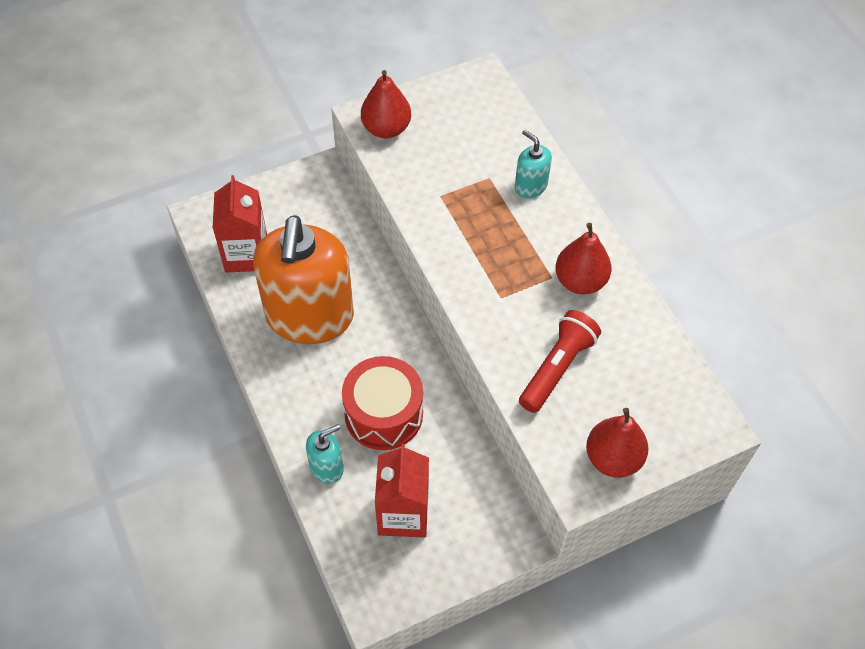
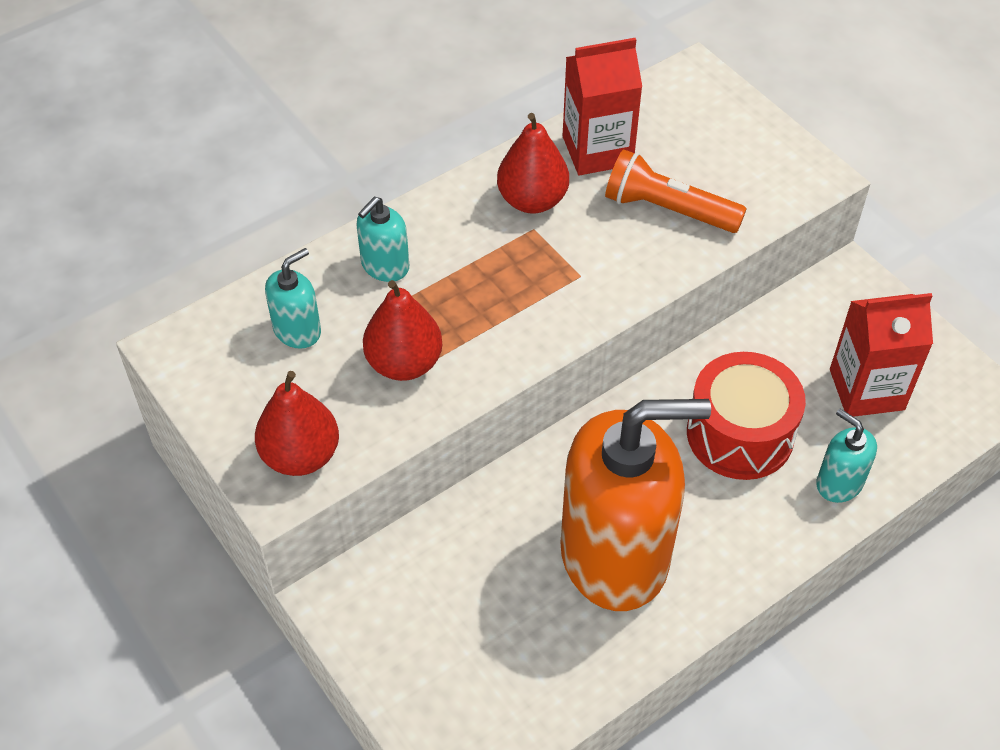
camera: 100 degrees left, 5 degrees down
red carton [213,175,267,273] -> red carton moved to [563,38,642,175]
red flashlight [519,310,601,413] -> orange flashlight [605,149,747,233]
red pear [586,408,648,478] -> red pear moved to [363,280,443,381]
none -> turquoise soap dispenser [265,248,321,349]

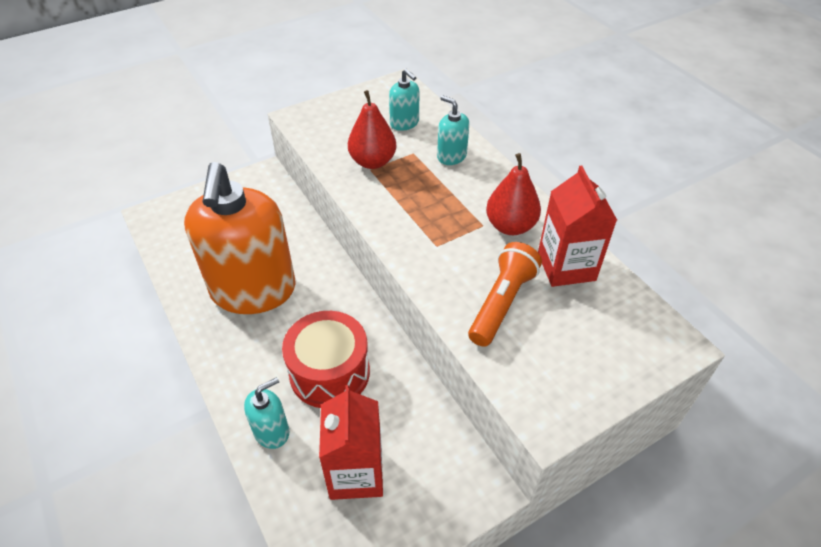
camera: 95 degrees right, 5 degrees down
red pear [255,371,339,476] -> none

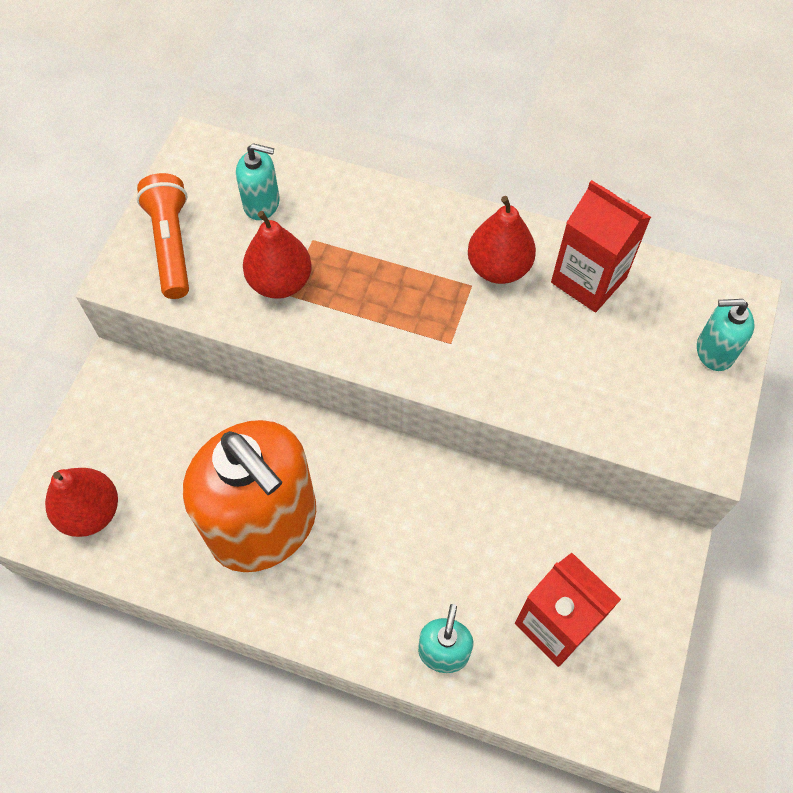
camera: 40 degrees left, 15 degrees up
red drum [282,311,370,408] -> none
turquoise soap dispenser [437,95,469,165] -> turquoise soap dispenser moved to [697,299,754,371]
orange flashlight [468,242,542,347] -> orange flashlight moved to [137,173,189,299]
none -> red pear [45,468,118,537]

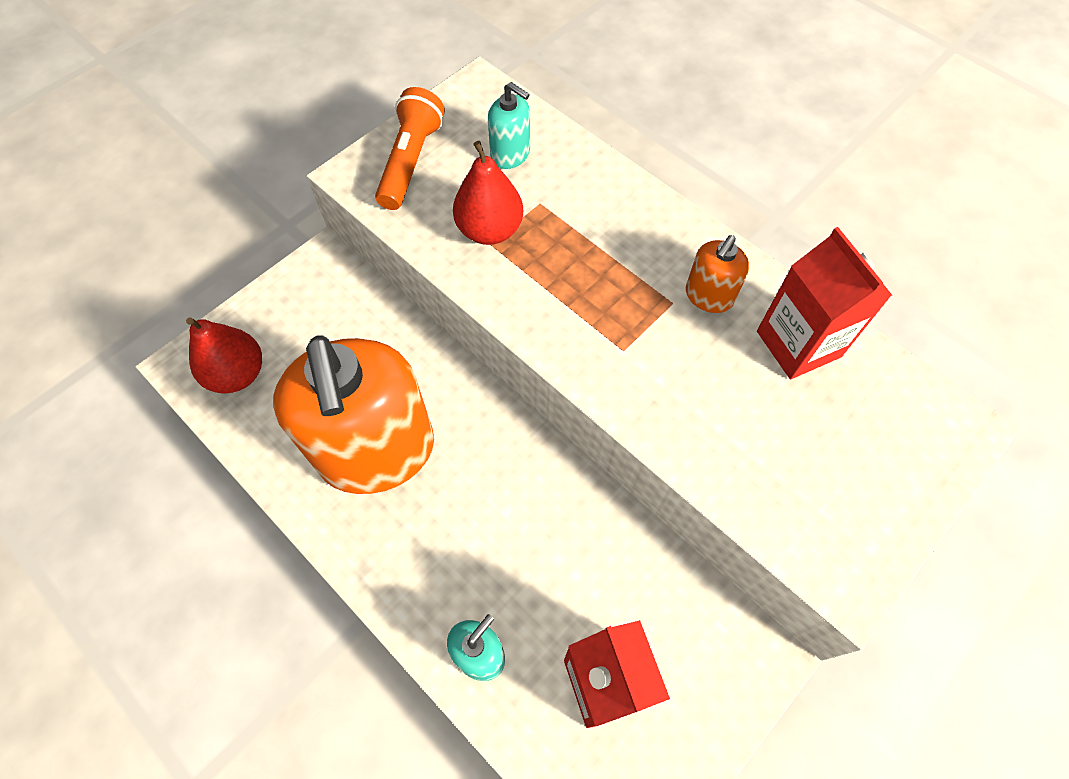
camera: 25 degrees right, 0 degrees up
red pear [468,196,536,284] -> orange soap dispenser [686,235,749,313]
turquoise soap dispenser [697,299,754,371] -> none

